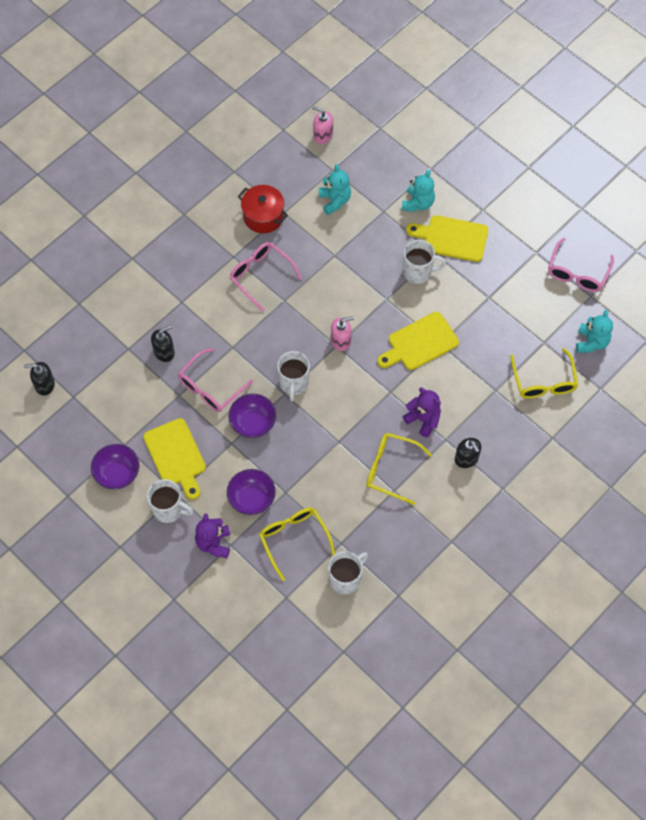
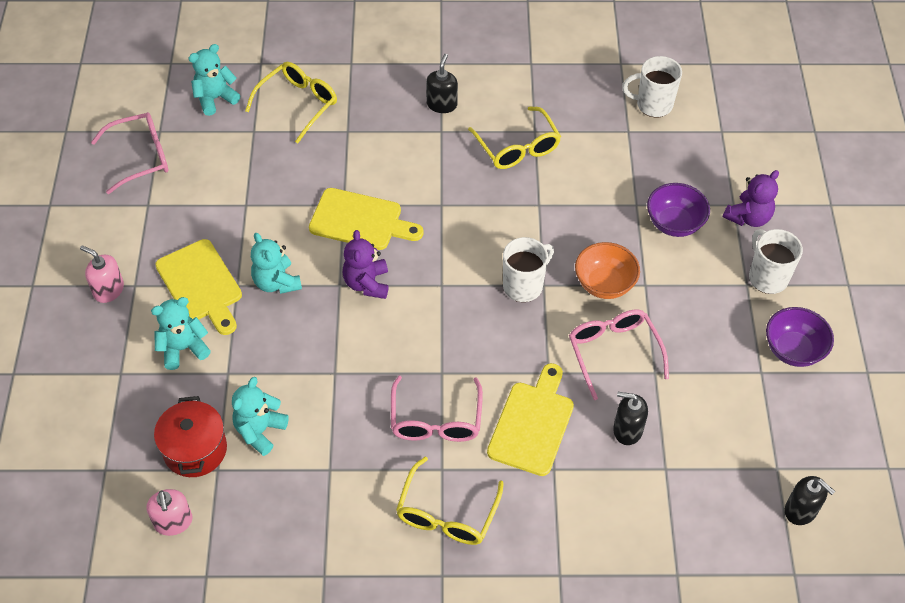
camera: 135 degrees left, 10 degrees down
yellow cutting board [143,418,206,500] -> yellow cutting board moved to [487,363,574,476]
pink glasses [178,348,253,412] -> pink glasses turned 105 degrees counterclockwise [569,309,669,400]
purple bowl [228,394,276,438] -> orange bowl [575,242,640,299]
red pot [238,185,288,233] -> red pot moved to [154,396,227,477]
yellow glasses [259,507,335,581] -> yellow glasses moved to [396,457,504,545]
pink soap dispenser [331,317,354,351] -> pink soap dispenser moved to [80,246,124,303]
white mug [403,240,446,284] -> turquoise teddy bear [251,232,302,294]
purple teddy bear [403,388,441,437] -> purple teddy bear moved to [342,230,389,299]

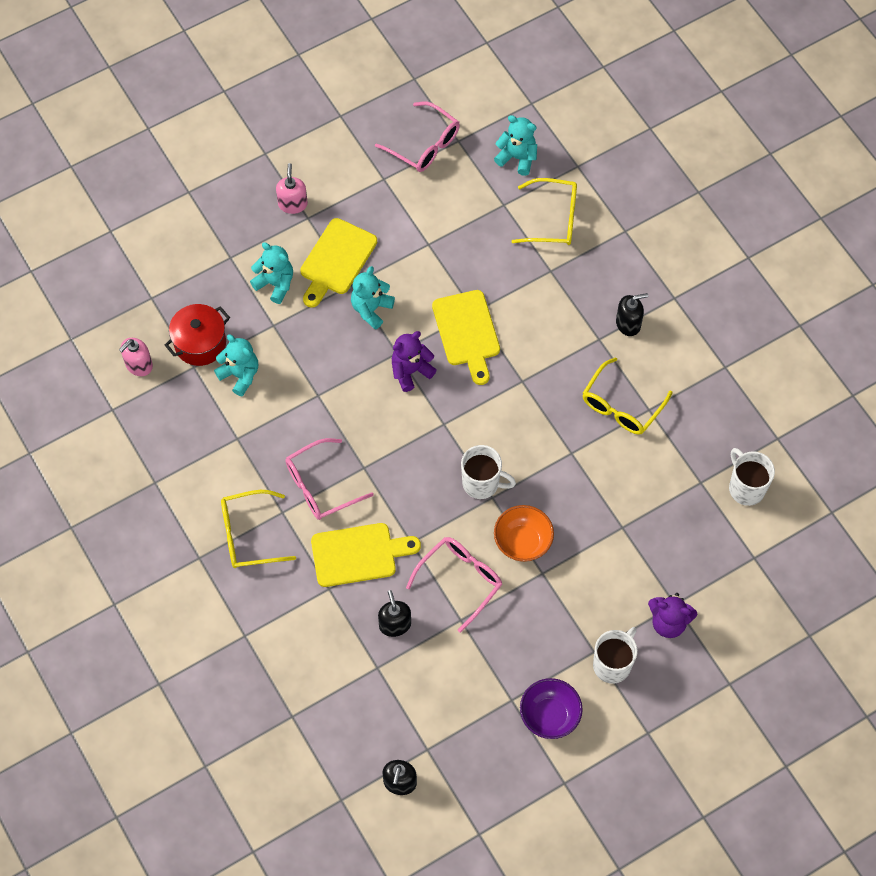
camera: 60 degrees right, 10 degrees up
turquoise teddy bear [232,377,289,456] -> turquoise teddy bear turned 45 degrees clockwise [214,334,258,397]
purple bowl [647,183,710,237] -> none

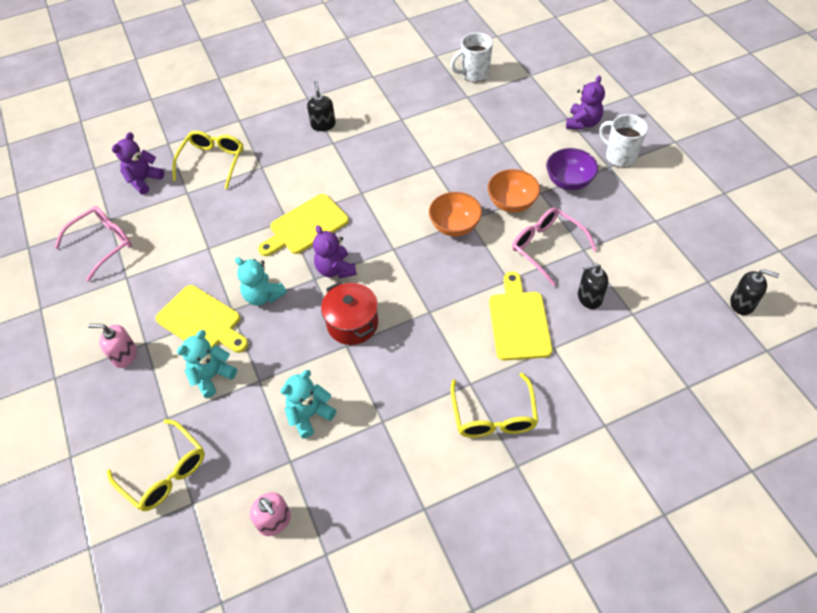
camera: 80 degrees left, 10 degrees down
red pot [165,304,230,366] -> red pot moved to [321,282,378,345]
pink glasses [285,438,374,520] -> none
yellow cutting board [432,290,500,385] -> yellow cutting board turned 150 degrees clockwise [258,194,349,256]
white mug [461,445,516,499] -> orange bowl [429,192,482,236]
turquoise teddy bear [494,115,537,176] -> purple teddy bear [112,132,164,194]
purple bowl [520,678,583,739] -> purple bowl moved to [546,148,598,190]
yellow glasses [583,357,672,435] -> yellow glasses moved to [107,419,205,511]

